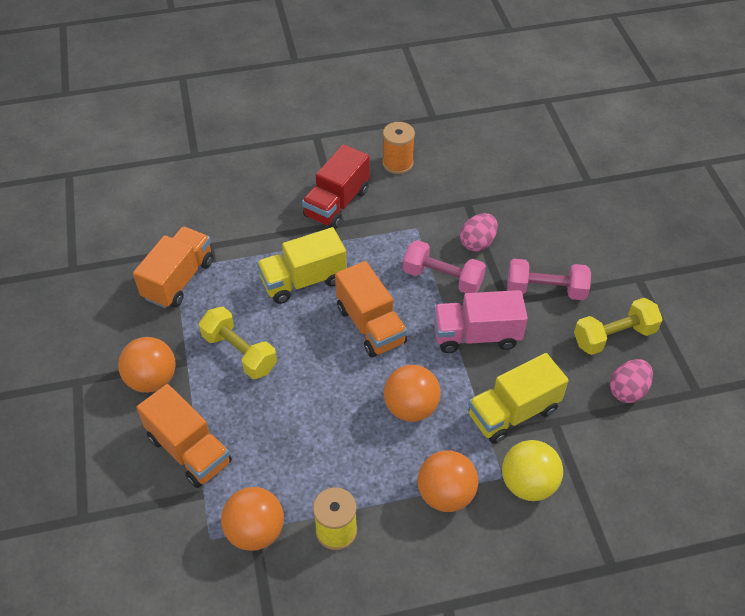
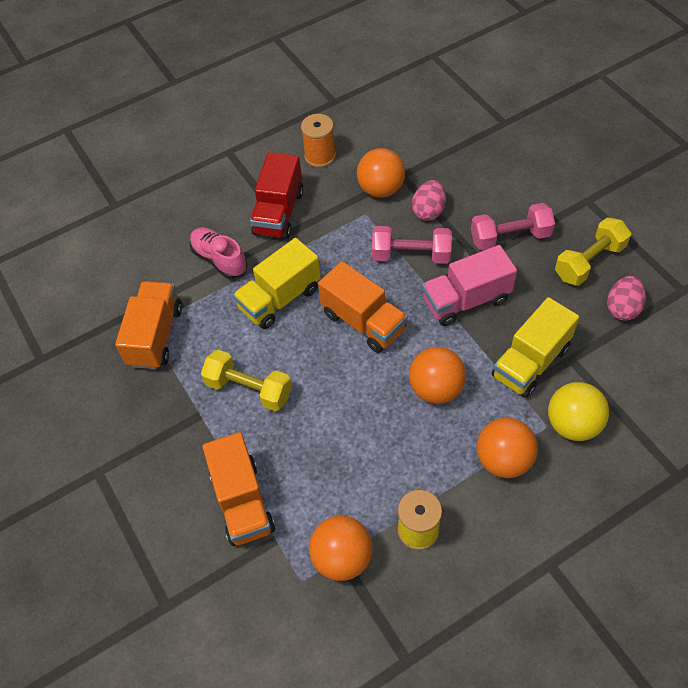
camera: 15 degrees left, 5 degrees up
orange ball [118,337,176,393] -> orange ball moved to [357,148,405,198]
orange truck [137,384,232,488] -> orange truck turned 45 degrees clockwise [202,432,275,546]
none -> pink shoe [189,227,248,279]

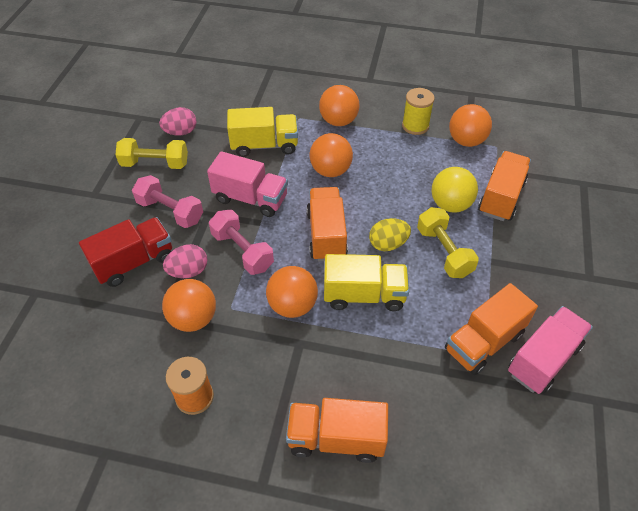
camera: 140 degrees left, 5 degrees down
pink shoe [189,227,248,279] -> none
red truck [250,152,303,239] -> red truck moved to [79,217,172,287]
yellow ball [548,382,609,441] -> yellow ball moved to [432,167,478,213]
none -> orange ball [266,266,318,318]
none -> orange truck [286,398,388,463]
none -> yellow egg [369,218,411,251]
none -> pink truck [508,306,593,394]

